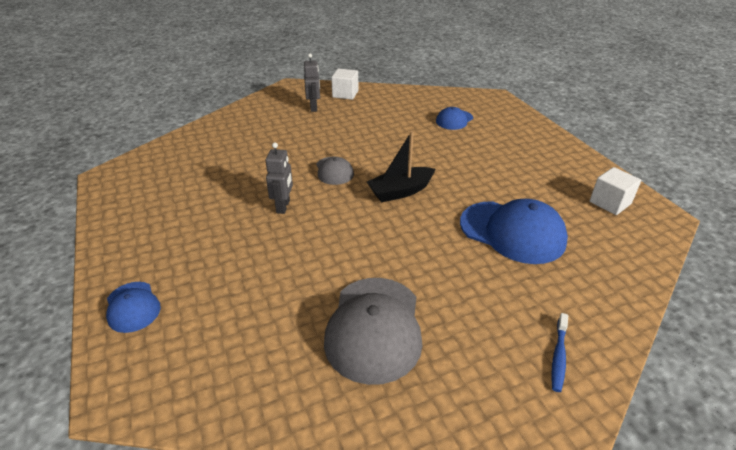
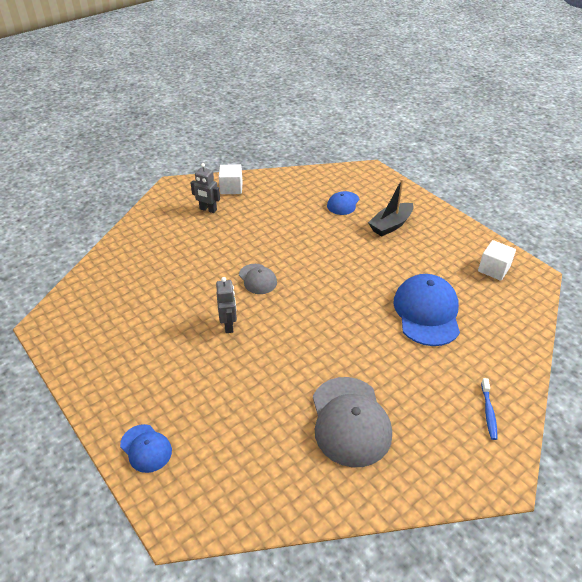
camera: 15 degrees left, 5 degrees up
grey robot [304,53,320,112] -> grey robot turned 135 degrees clockwise [191,163,220,213]
black boat [367,131,435,202] -> black boat moved to [368,179,414,237]
blue cap [460,199,568,264] -> blue cap turned 105 degrees counterclockwise [394,274,460,346]

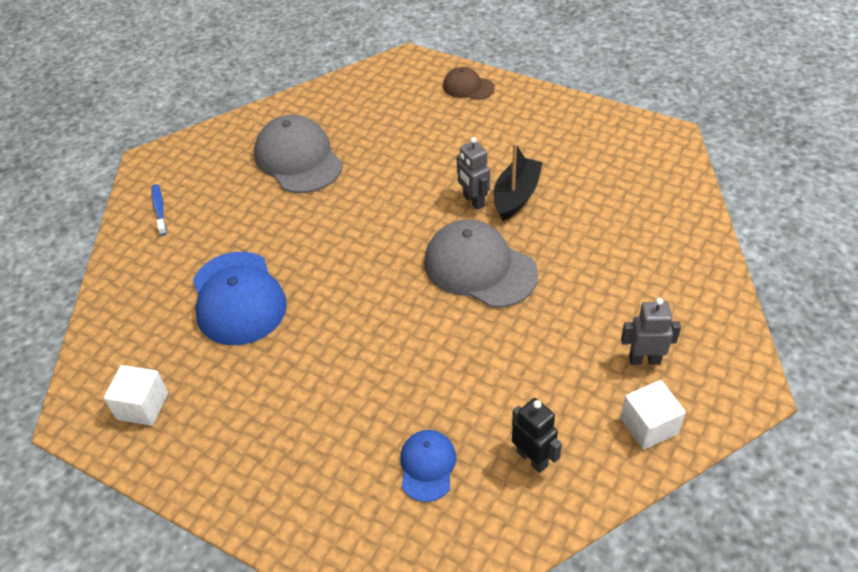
camera: 160 degrees right, 5 degrees up
blue cap [120,424,172,473] -> brown cap [443,67,495,100]
grey cap [239,264,277,294] -> grey cap [424,219,538,308], size x1.86
black boat [368,179,414,237] -> black boat moved to [494,143,543,221]
none -> black robot [512,398,562,473]

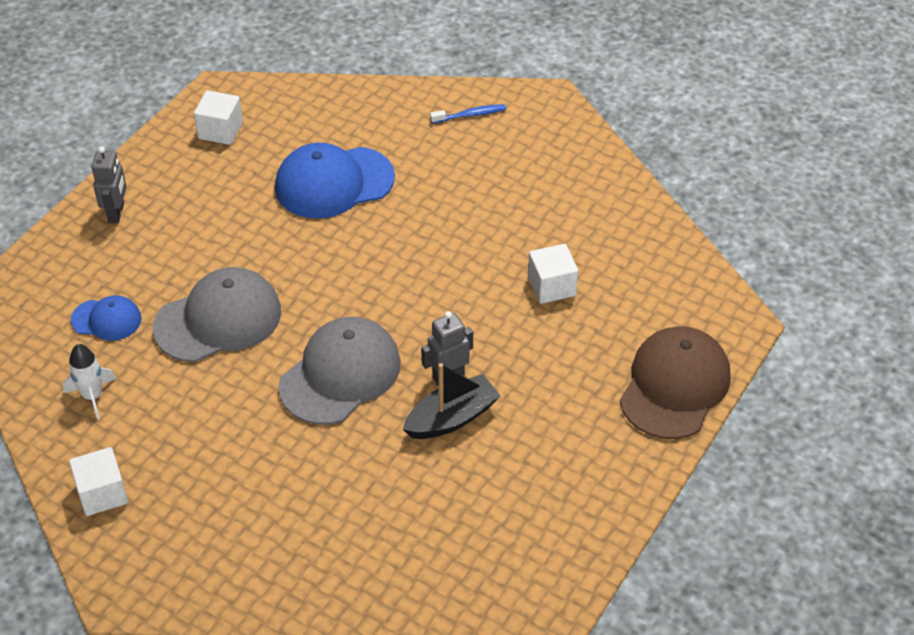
camera: 90 degrees right, 0 degrees up
grey cap [254,115,343,193] -> grey cap moved to [153,267,281,362]
brown cap [443,67,495,100] -> brown cap [620,326,731,439], size x1.86
black boat [494,143,543,221] -> black boat turned 60 degrees counterclockwise [403,363,501,439]
black robot [512,398,562,473] -> white rocket [63,344,116,420]
grey robot [621,298,681,365] -> grey robot moved to [92,146,126,223]
none -> white cube [528,244,578,304]

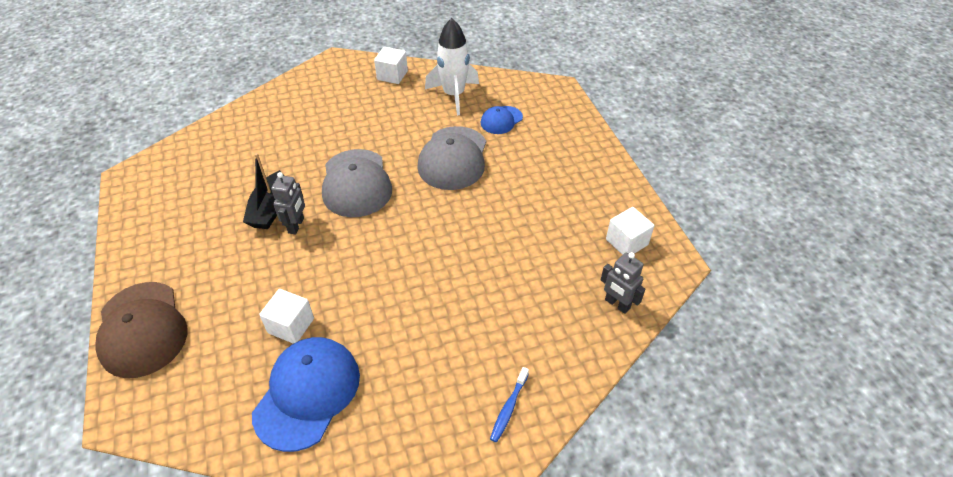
camera: 130 degrees right, 0 degrees up
white rocket [63,344,116,420] -> white rocket [425,18,479,115], size x1.72
grey robot [92,146,126,223] -> grey robot moved to [601,252,645,314]
blue cap [275,143,395,219] -> blue cap moved to [252,337,360,452]

